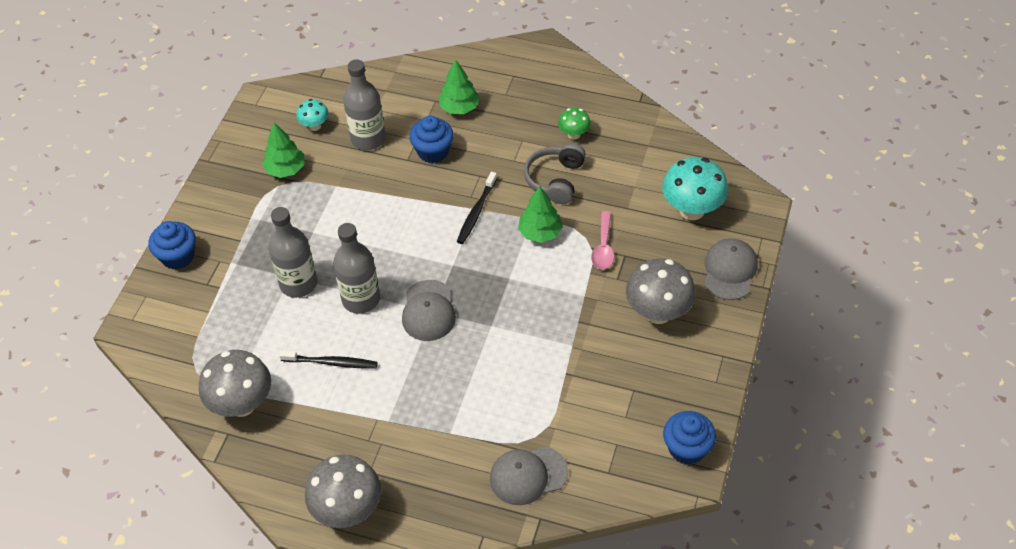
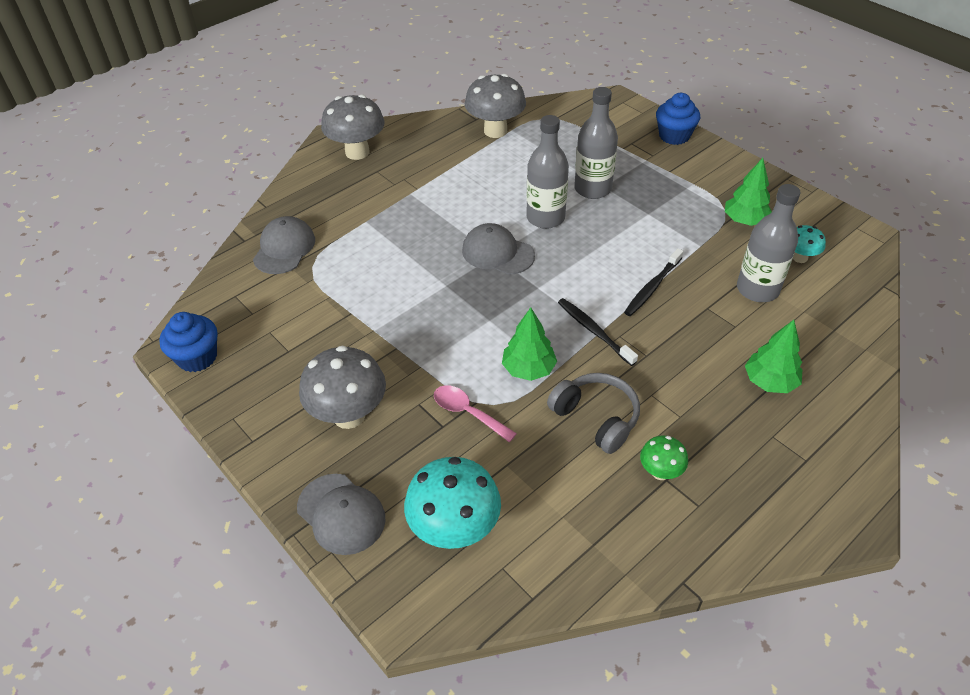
camera: 120 degrees right, 5 degrees down
black toothbrush [279,350,378,368] -> black toothbrush moved to [624,248,683,316]
blue cupcake [409,116,454,163] -> none

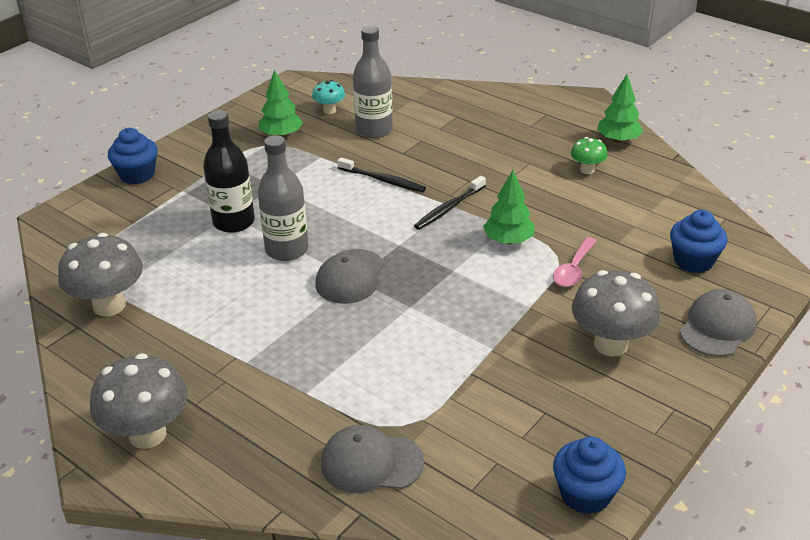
camera: 100 degrees left, 10 degrees down
turquoise mushroom [404,457,501,549] -> blue cupcake [670,210,727,273]
grey headphones [547,373,640,454] -> none
grey bottle [574,87,618,199] -> black bottle [203,110,255,233]
green tree [745,320,802,393] -> green tree moved to [597,74,643,143]

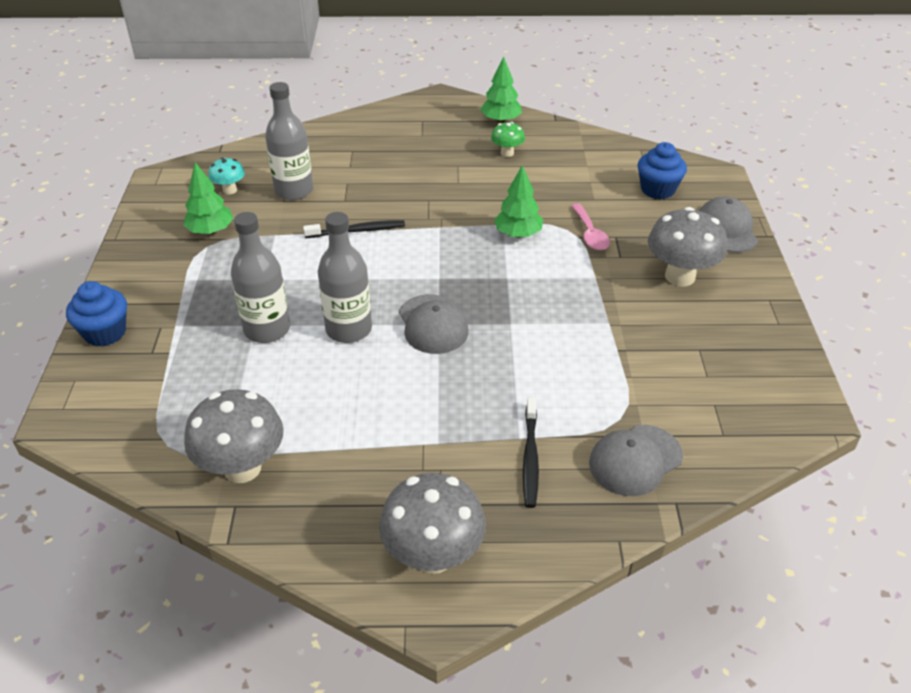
camera: 40 degrees left, 5 degrees up
black bottle [203,110,255,233] -> grey bottle [231,212,290,343]
black toothbrush [414,176,486,230] -> black toothbrush moved to [523,398,539,508]
blue cupcake [553,436,626,514] -> none

